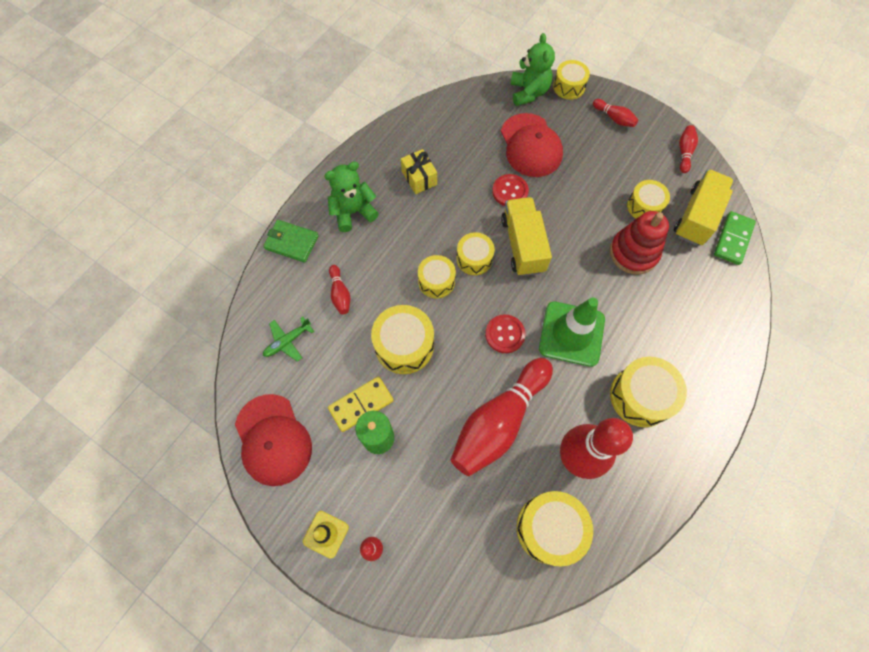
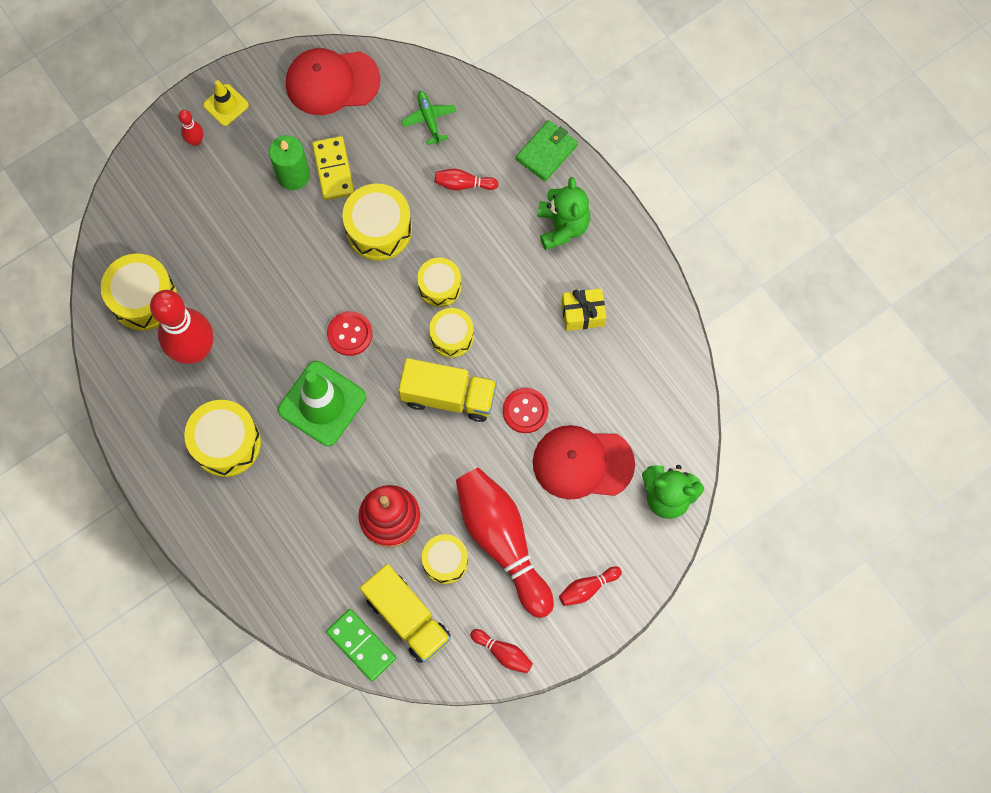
camera: 110 degrees right, 5 degrees up
red bowling pin [450,358,553,476] -> red bowling pin moved to [456,468,554,618]
yellow drum [553,60,590,100] -> none

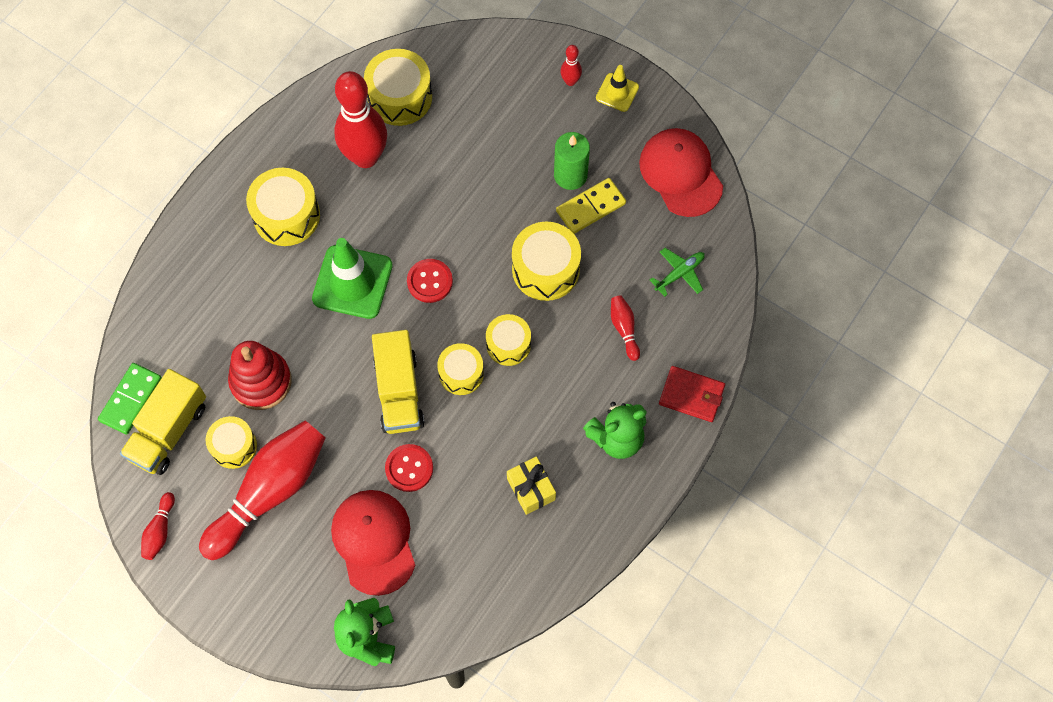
camera: 70 degrees right, 5 degrees down
green wallet [516,120,578,181] -> red wallet [659,366,725,422]
red bowling pin [559,566,622,606] -> none

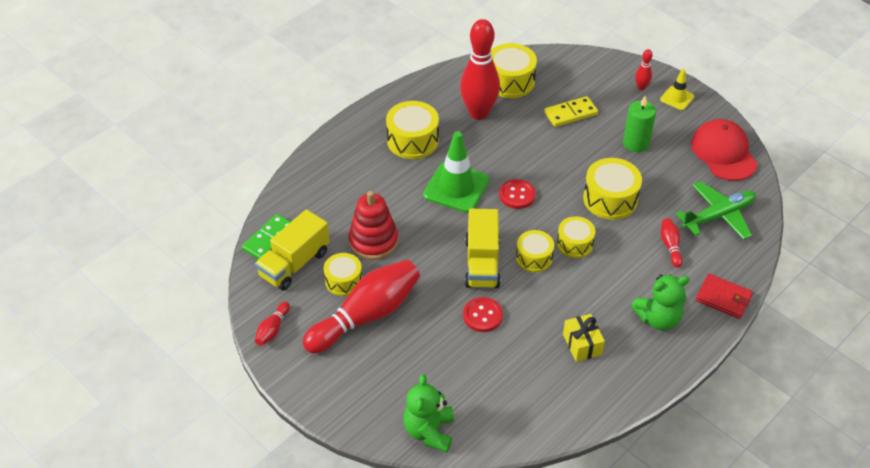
camera: 10 degrees right, 20 degrees down
red cap [331,490,415,596] -> none
yellow domino [556,178,626,234] -> yellow domino moved to [544,96,598,127]
green plane [650,248,705,297] -> green plane [676,181,756,240], size x1.73

